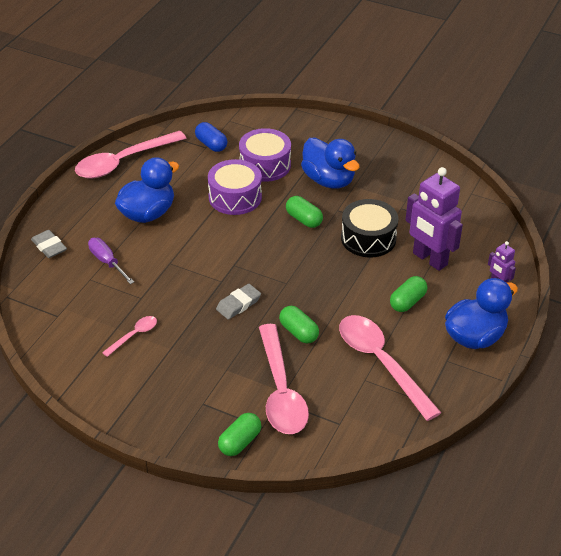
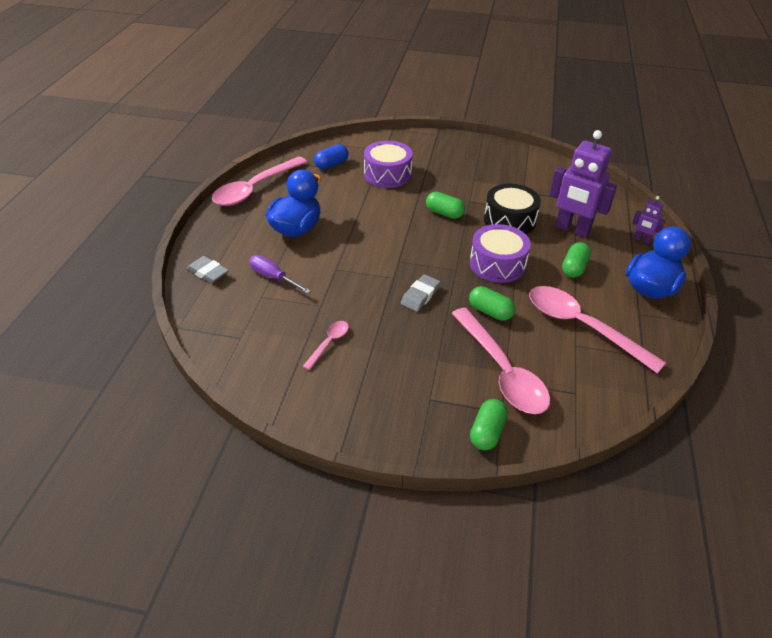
camera: 15 degrees left, 0 degrees up
blue capsule [195,122,227,152] -> blue capsule turned 75 degrees counterclockwise [314,144,348,169]
purple drum [208,159,262,215] -> purple drum moved to [470,224,531,283]
blue duck [301,138,360,189] -> none

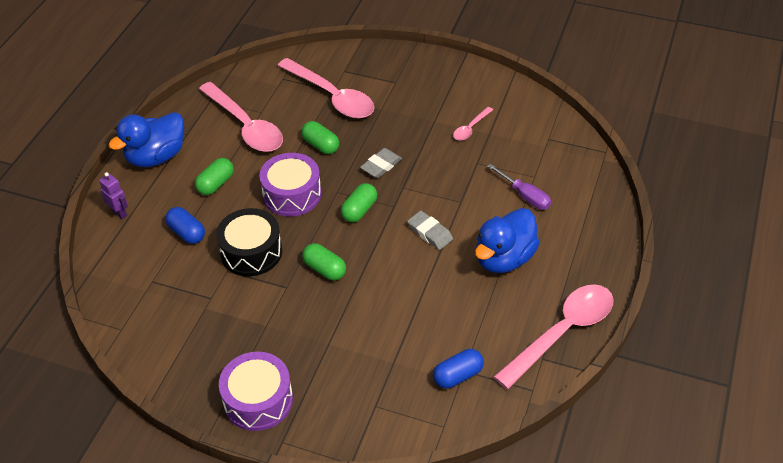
camera: 170 degrees left, 5 degrees up
grey eraser [187,256,229,283] -> grey eraser moved to [407,211,453,250]
purple drum [364,141,413,188] -> purple drum moved to [219,352,293,431]
pink spoon [451,308,550,414] -> pink spoon turned 150 degrees clockwise [277,58,375,119]
green capsule [470,399,508,450] -> green capsule moved to [341,183,377,222]
purple robot [549,130,617,238] -> blue capsule [165,207,205,244]

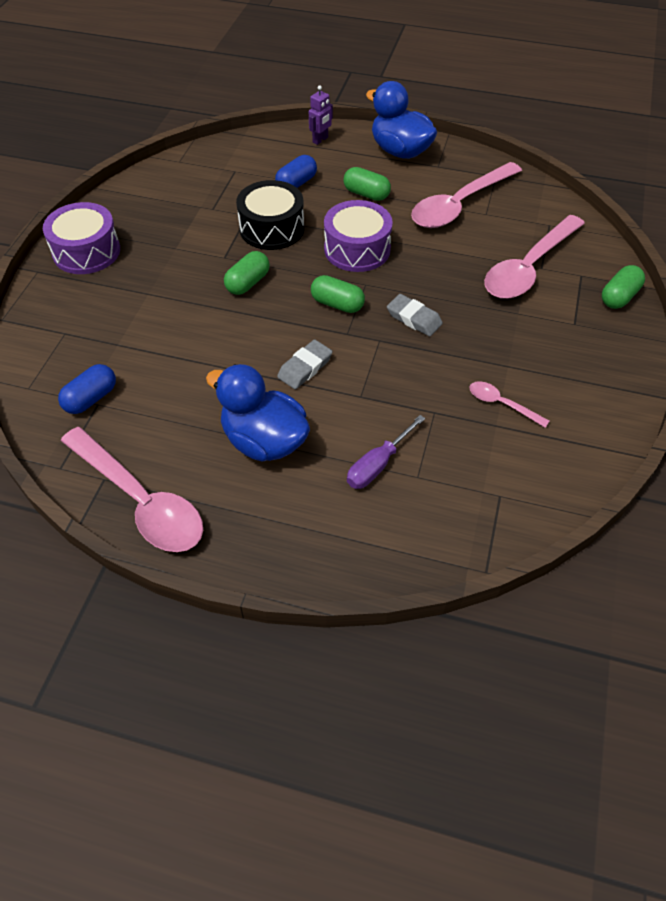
camera: 85 degrees right, 5 degrees up
green capsule [301,121,339,154] -> green capsule moved to [602,265,645,309]
blue capsule [433,349,484,388] -> blue capsule turned 75 degrees clockwise [58,364,116,414]

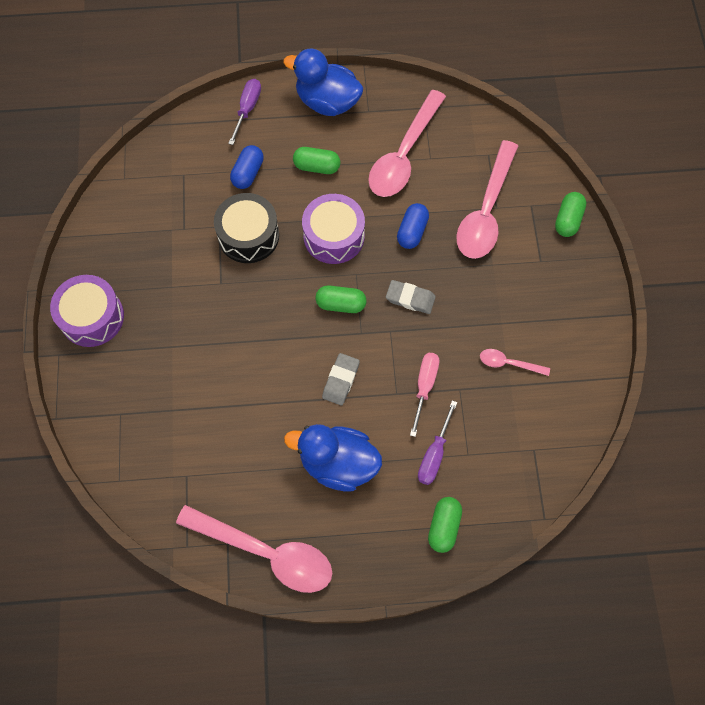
camera: 20 degrees left, 15 degrees up
blue capsule [58,364,116,414] -> blue capsule moved to [397,203,429,249]
green capsule [224,251,270,295] -> green capsule moved to [428,497,462,553]
purple robot [309,85,333,145] -> purple screwdriver [228,79,261,145]
none -> pink screwdriver [410,353,439,437]

